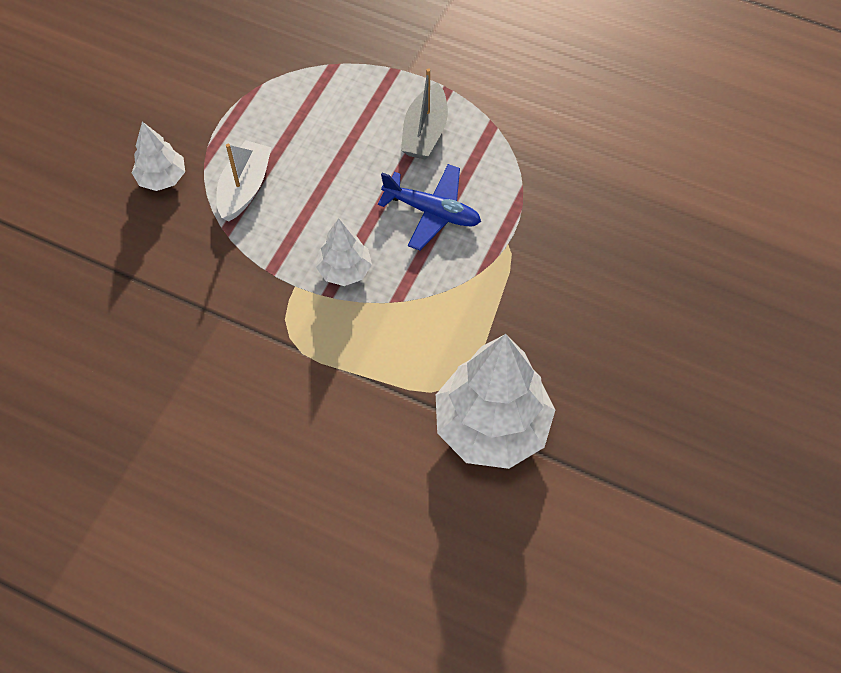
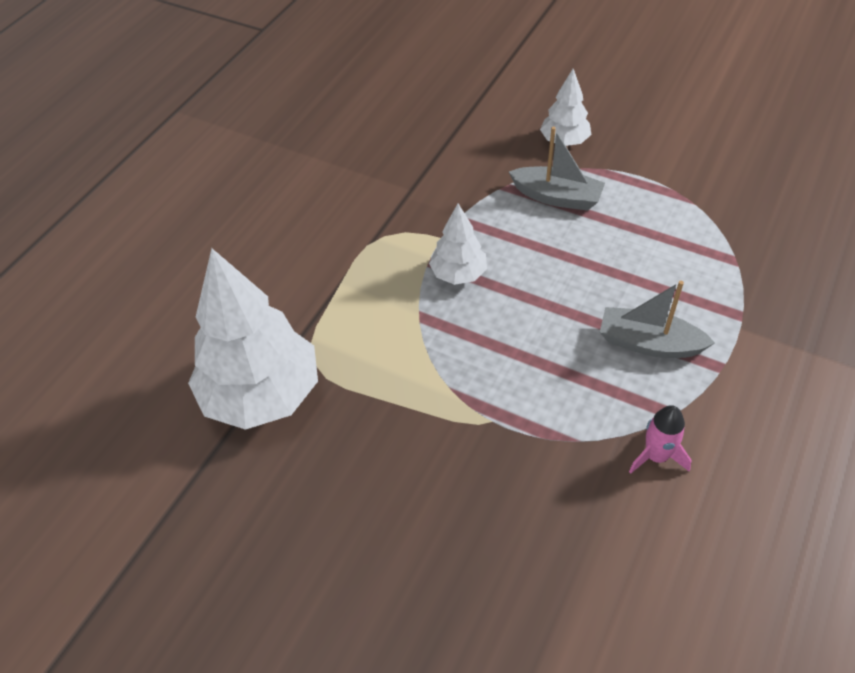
camera: 95 degrees right, 10 degrees down
white boat [216,140,272,222] -> grey boat [509,126,605,211]
blue plane [378,164,481,250] -> none
none -> pink rocket [629,405,692,474]

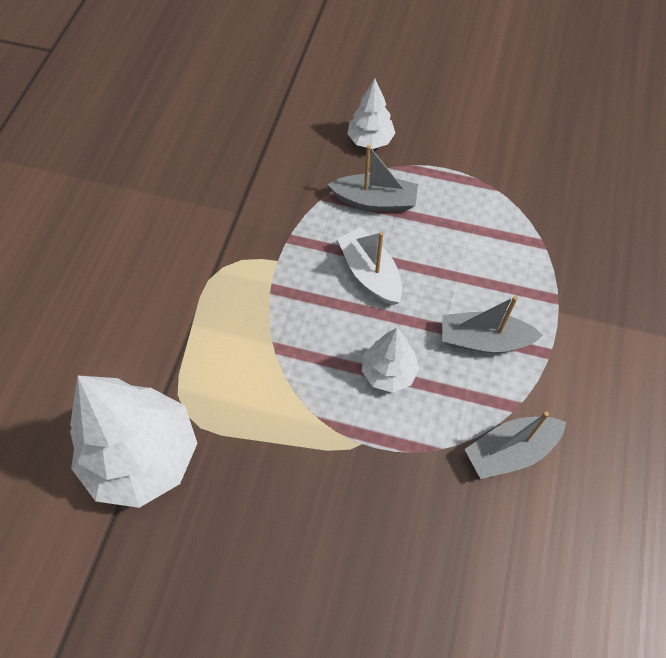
camera: 15 degrees left, 10 degrees up
white tree [429,204,487,285] -> white tree moved to [362,328,420,393]
pink rocket [629,405,692,474] -> grey boat [464,411,566,479]
none -> white boat [337,227,402,305]

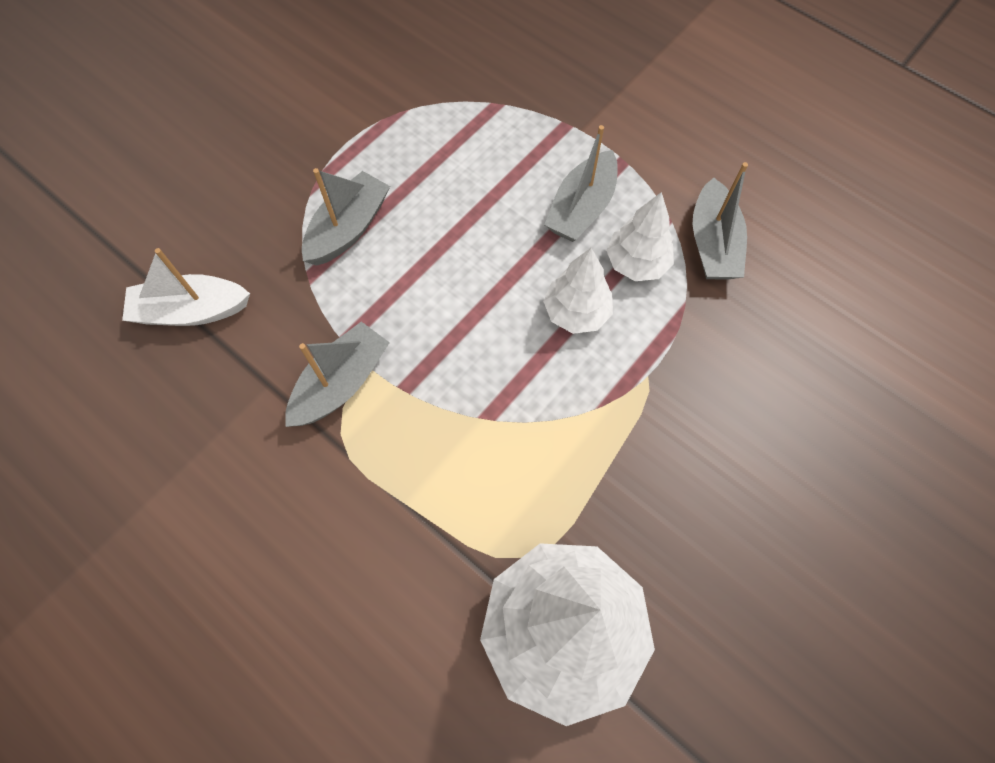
camera: 65 degrees left, 5 degrees up
white boat [337,227,402,305] -> white boat moved to [122,248,250,326]
white tree [347,78,395,149] -> white tree moved to [606,192,674,281]
none -> grey boat [285,322,390,427]

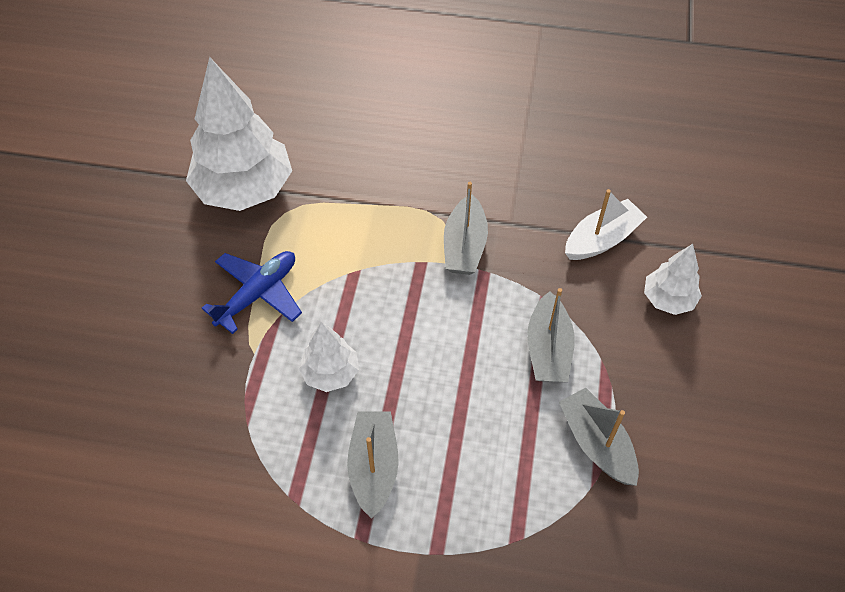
camera: 150 degrees right, 10 degrees down
white tree [606,192,674,281] -> white tree moved to [644,244,702,315]
grey boat [693,162,748,280] -> grey boat moved to [559,388,639,486]
none -> blue plane [201,251,302,334]

